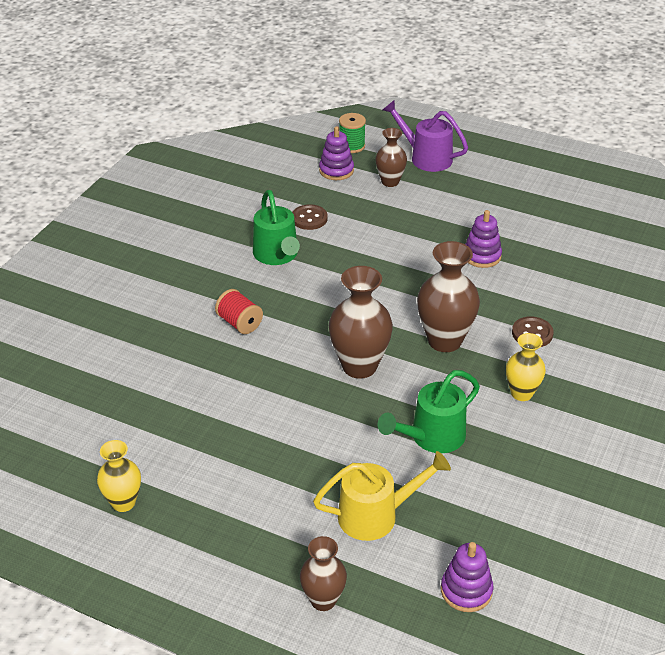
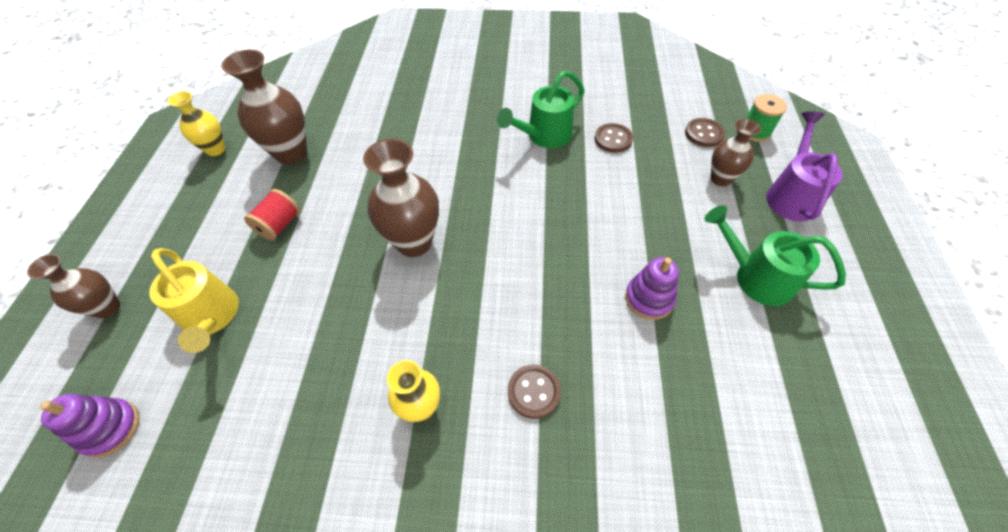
camera: 70 degrees right, 15 degrees up
red spool [215,289,263,334] -> red spool moved to [244,189,300,241]
purple stacking toy [319,126,354,180] -> brown button [685,118,725,147]
green watering can [378,370,480,453] -> green watering can moved to [705,205,846,306]
brown vase [417,241,480,352] -> brown vase moved to [221,50,307,165]

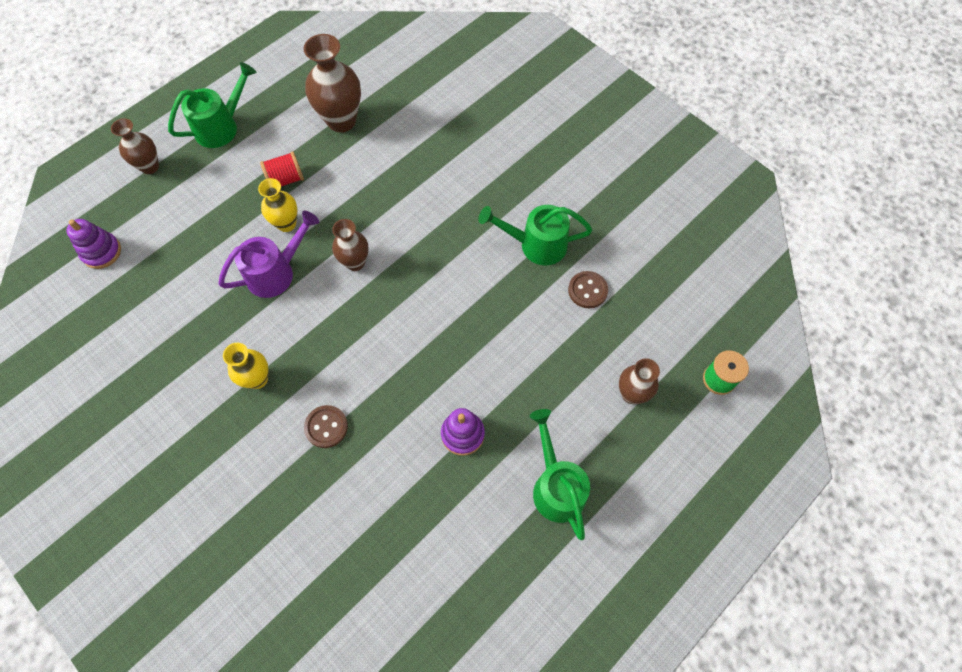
camera: 40 degrees right, 10 degrees up
yellow watering can [149,248,239,353] -> none
yellow vase [168,91,226,156] -> yellow vase moved to [258,178,297,232]
brown vase [363,139,439,257] -> brown vase [332,219,369,271], size x0.61
brown button [685,118,725,147] -> none
purple watering can [766,112,843,221] -> purple watering can moved to [219,211,319,298]
none -> green watering can [168,62,256,148]

